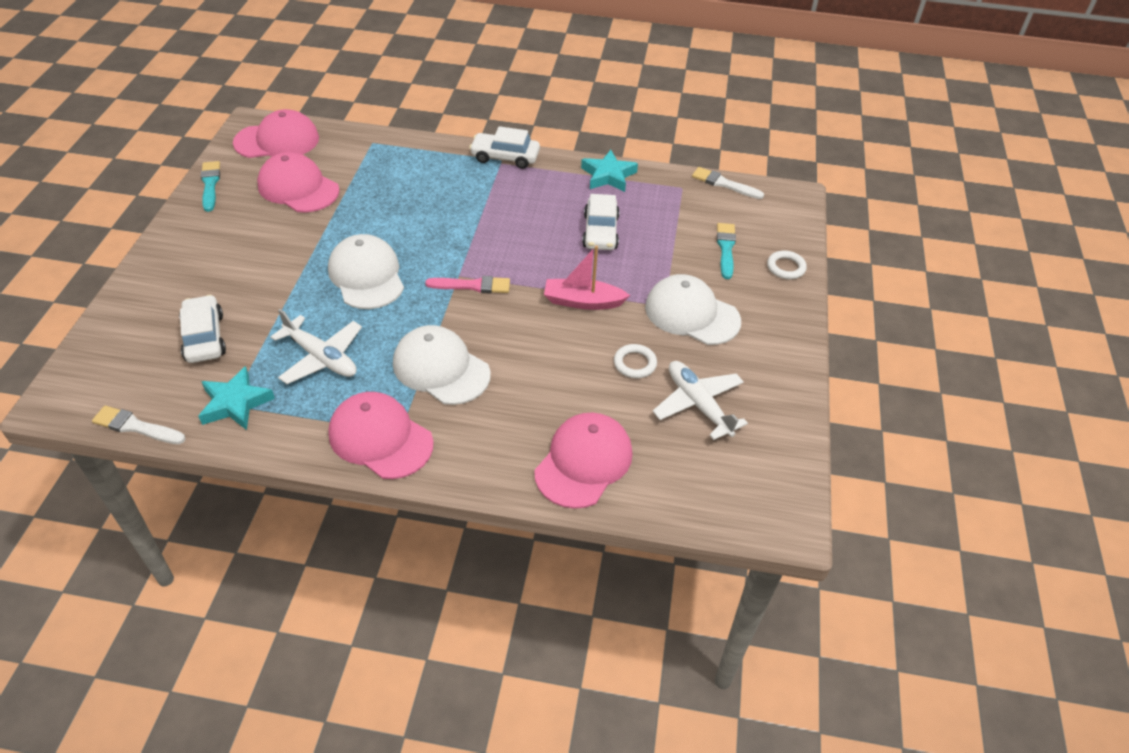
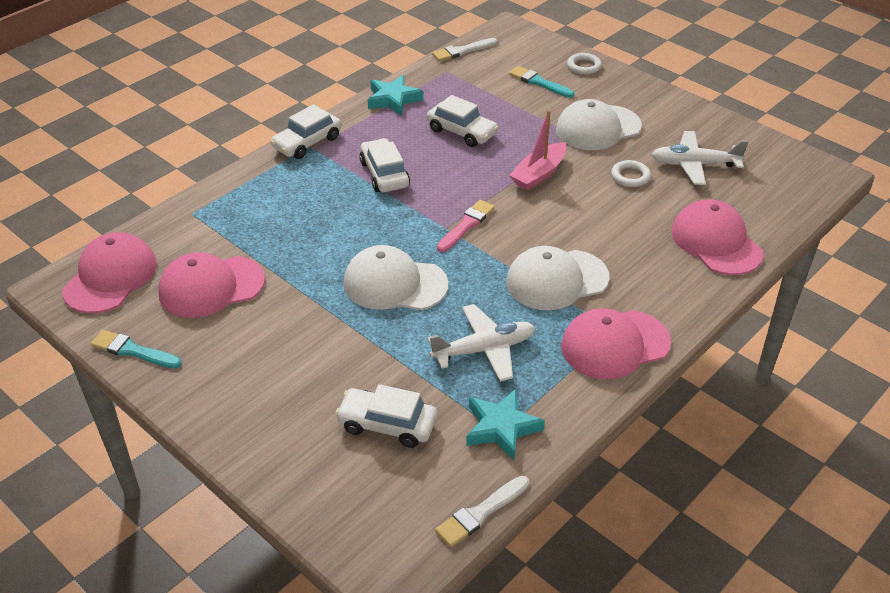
camera: 55 degrees left, 5 degrees down
none -> white car [360,138,410,192]

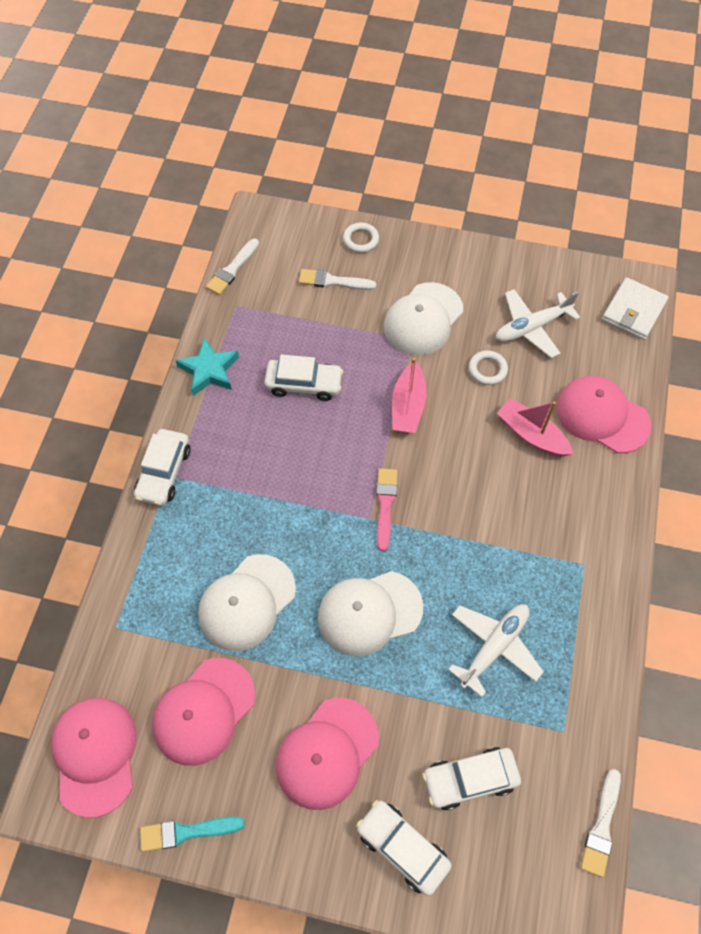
camera: 30 degrees left, 20 degrees up
white car [360,138,410,192] -> white car moved to [356,800,452,896]
turquoise star [466,389,545,461] -> none
white cap [506,246,609,310] -> white cap moved to [198,554,296,651]
turquoise brush [509,66,574,98] -> white brush [299,269,376,290]
pink cap [561,308,671,379] -> pink cap moved to [276,698,379,810]
none -> pink boat [497,399,573,457]
none -> white wallet [602,277,669,340]

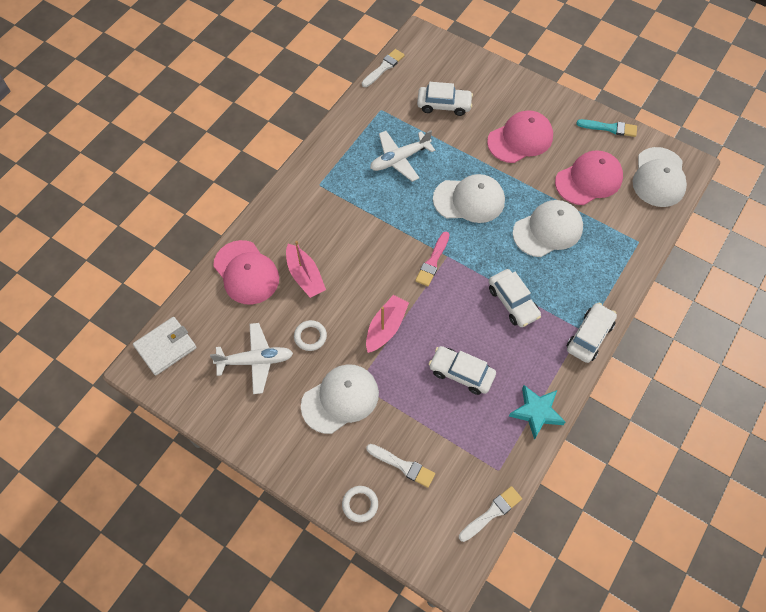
camera: 160 degrees left, 0 degrees up
pink cap [51,698,137,818] -> white cap [633,147,687,207]
white car [356,800,452,896] -> white car moved to [489,269,541,327]

